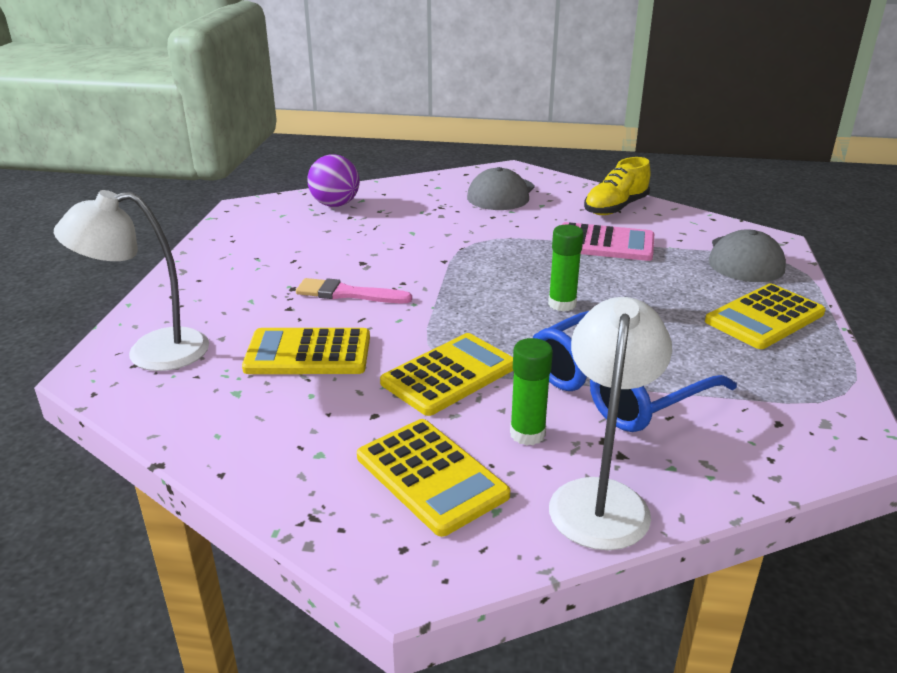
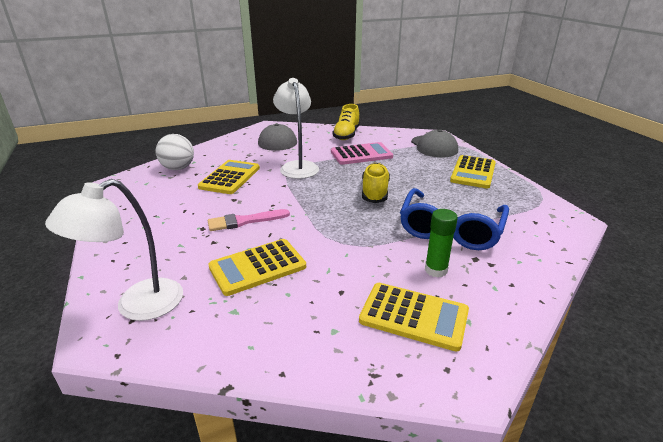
camera: 30 degrees left, 0 degrees up
purple ball [307,154,360,207] -> white ball [156,134,194,170]
yellow calculator [380,333,513,416] -> yellow calculator moved to [198,160,260,194]
green glue stick [548,225,584,311] -> yellow shoe [362,163,390,203]
white lamp [549,297,672,550] -> white lamp moved to [273,78,319,179]

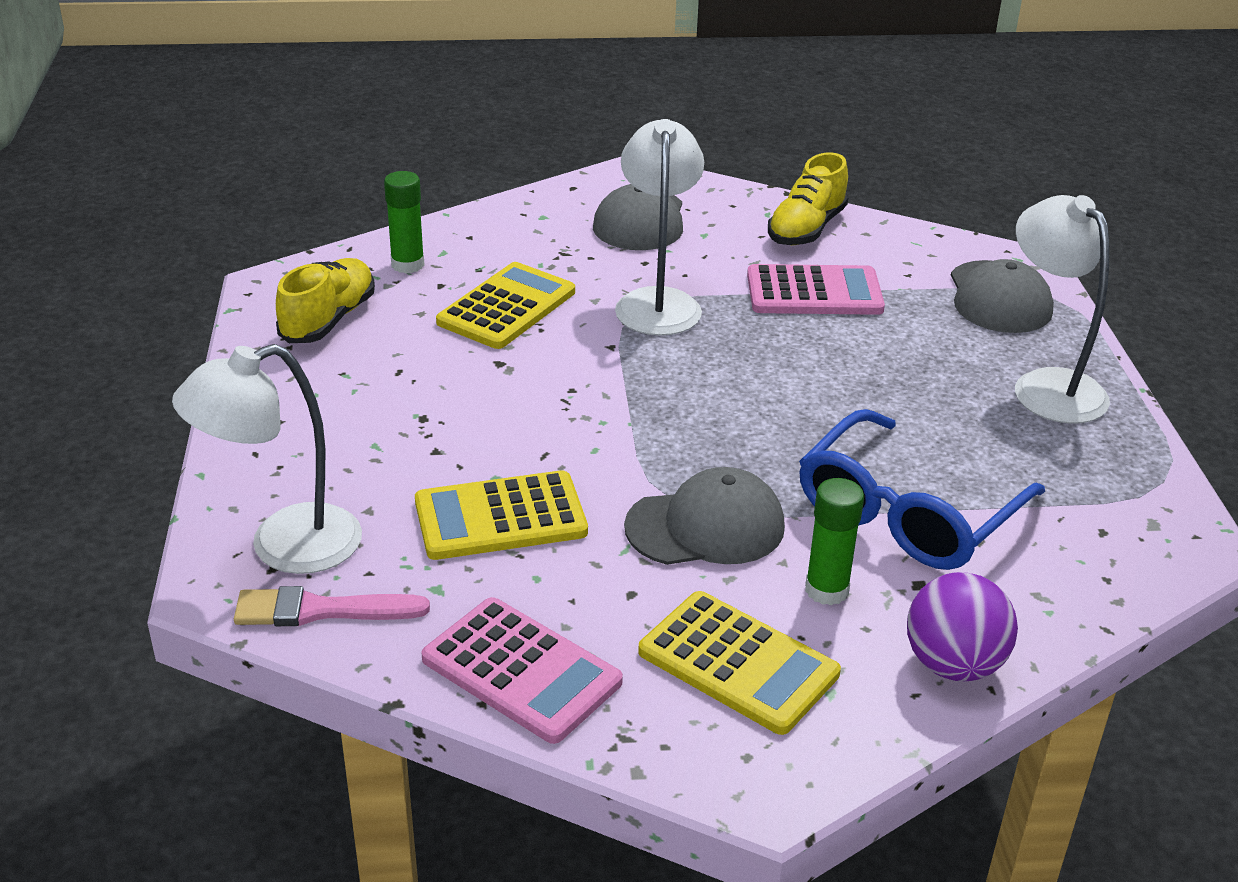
camera: 15 degrees right, 5 degrees up
white ball [156,134,194,170] -> green glue stick [384,171,425,274]
pink brush [208,209,290,231] -> pink brush moved to [234,586,430,626]
yellow shoe [362,163,390,203] -> yellow shoe moved to [276,258,375,343]
yellow calculator [450,155,496,189] -> white lamp [1015,195,1110,424]
none -> pink calculator [421,597,623,744]
none -> grey cap [624,467,785,565]
none -> purple ball [907,572,1018,682]

